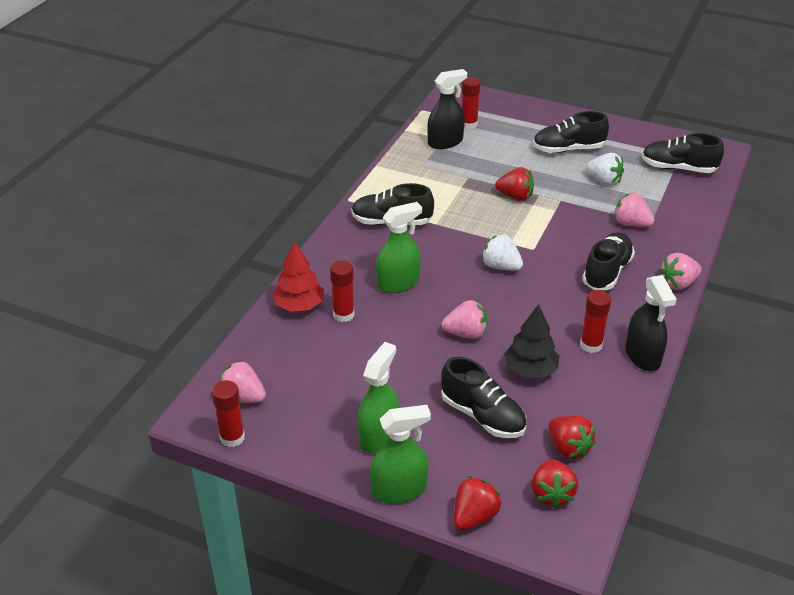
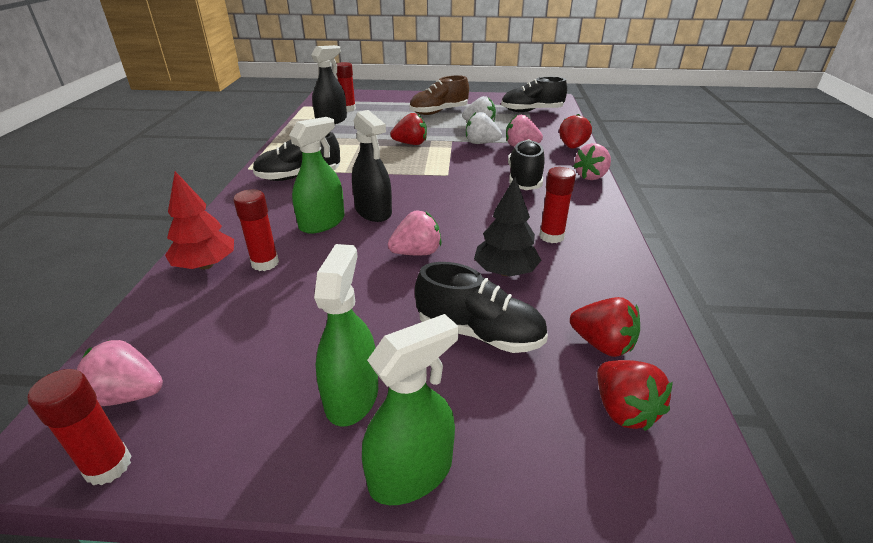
camera: 20 degrees left, 5 degrees down
red strawberry [454,476,502,530] -> red strawberry moved to [559,114,592,149]
white strawberry [482,234,523,271] -> white strawberry moved to [466,112,502,144]
black shoe [533,111,609,153] -> brown shoe [410,75,469,115]
black spray bottle [626,275,677,371] -> black spray bottle moved to [352,110,392,222]

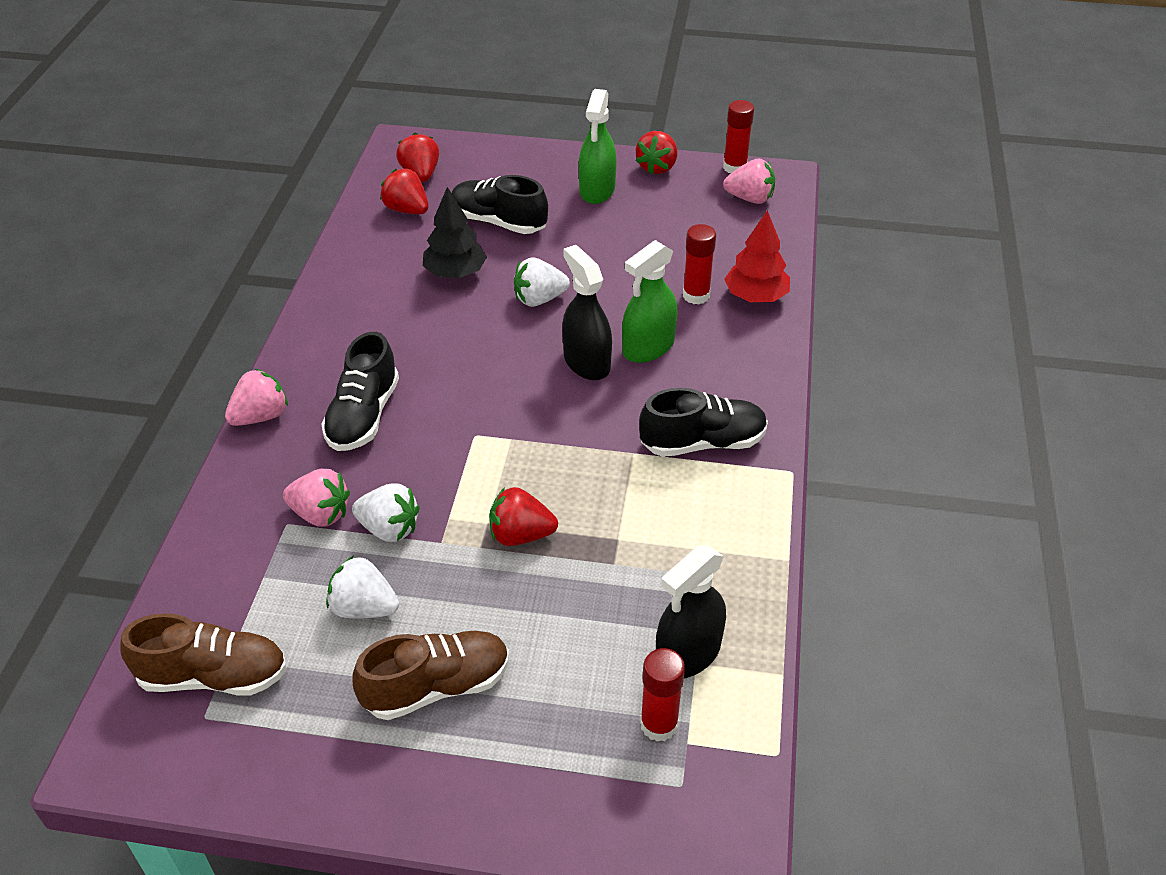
camera: 175 degrees left, 10 degrees up
green spray bottle [362,314,459,505] -> none
pink strawberry [388,210,442,255] -> white strawberry [514,257,570,307]
black shoe [501,77,567,112] -> brown shoe [120,613,287,696]
red glue stick [539,167,576,243] -> none
red strawberry [559,114,592,149] -> red strawberry moved to [636,131,677,174]

